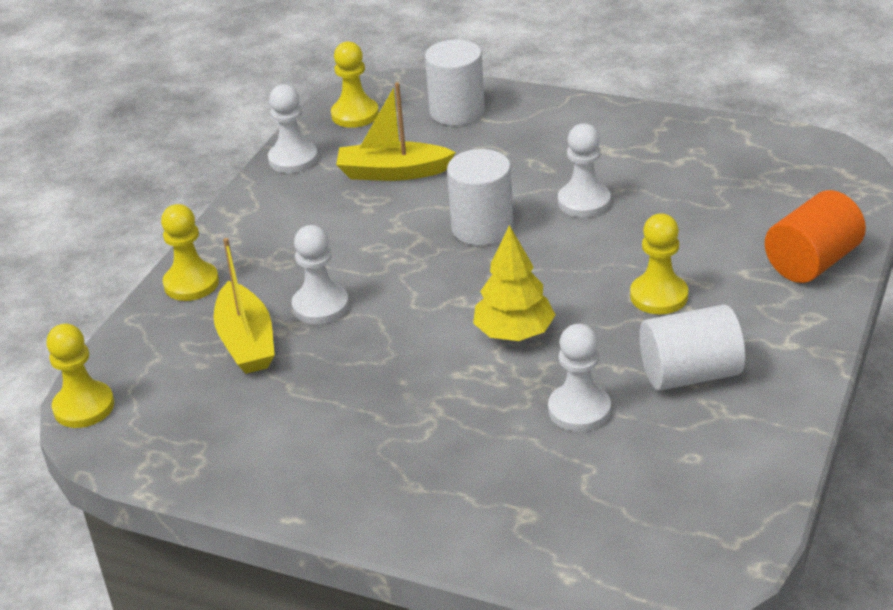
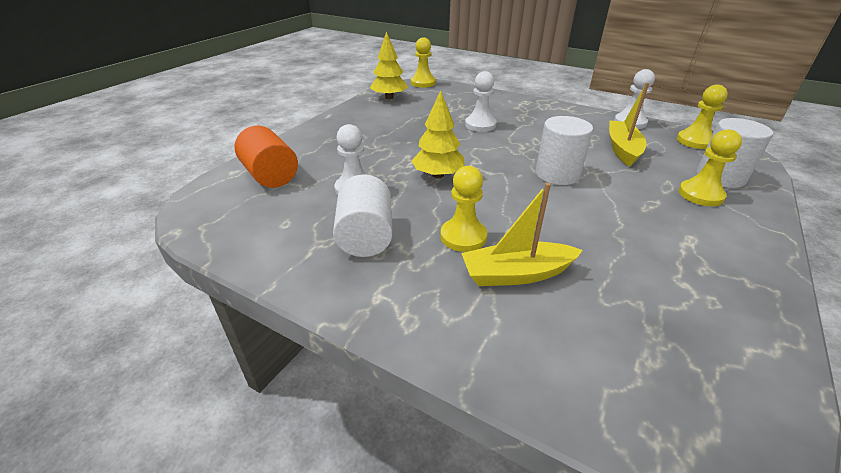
camera: 95 degrees right, 0 degrees up
yellow pawn [161,204,219,301] -> yellow pawn moved to [678,129,742,206]
yellow boat [214,238,275,374] -> yellow boat moved to [461,183,583,286]
white pawn [558,123,611,217] -> none
orange cylinder [765,190,866,283] -> orange cylinder moved to [234,126,298,188]
none -> yellow tree [370,31,408,99]

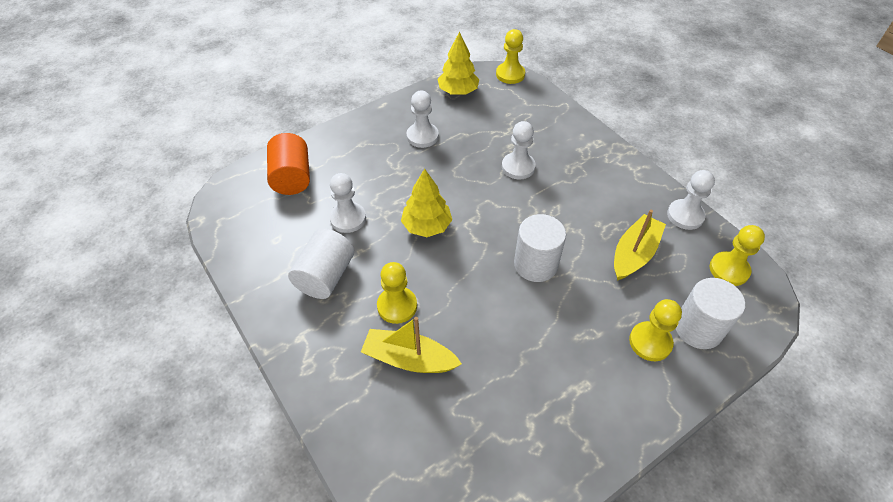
camera: 25 degrees right, 15 degrees up
none -> white pawn [407,91,439,148]

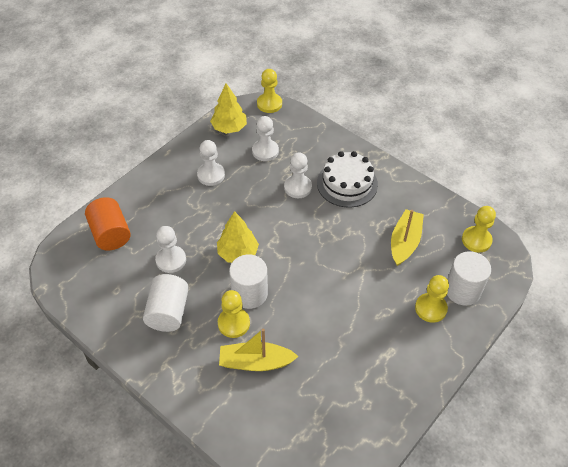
camera: 15 degrees left, 0 degrees up
white cylinder [514,214,566,282] -> white cylinder moved to [229,255,268,309]
white pawn [667,170,715,230] -> white pawn moved to [252,116,279,161]
none -> white cake [317,151,378,208]

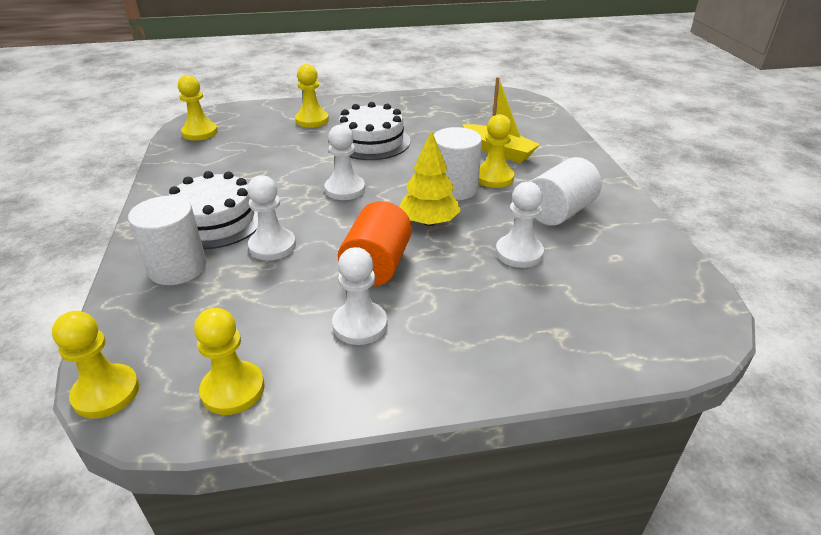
camera: 140 degrees left, 15 degrees down
orange cylinder [85,197,131,251] -> orange cylinder moved to [338,201,412,286]
yellow tree [210,83,247,134] -> yellow pawn [194,308,265,415]
white pawn [252,116,279,161] -> white pawn moved to [324,125,365,200]
yellow boat [391,209,424,266] -> none
white cylinder [447,251,491,306] -> white cylinder moved to [128,196,207,285]
none -> white cake [339,102,410,160]

